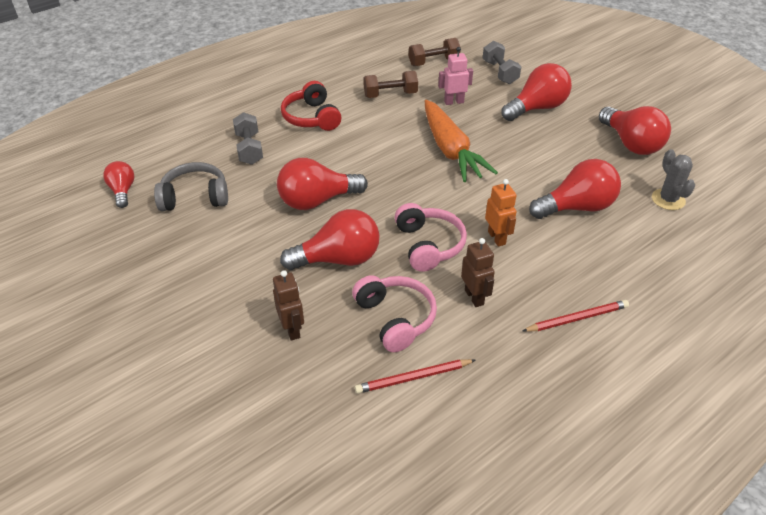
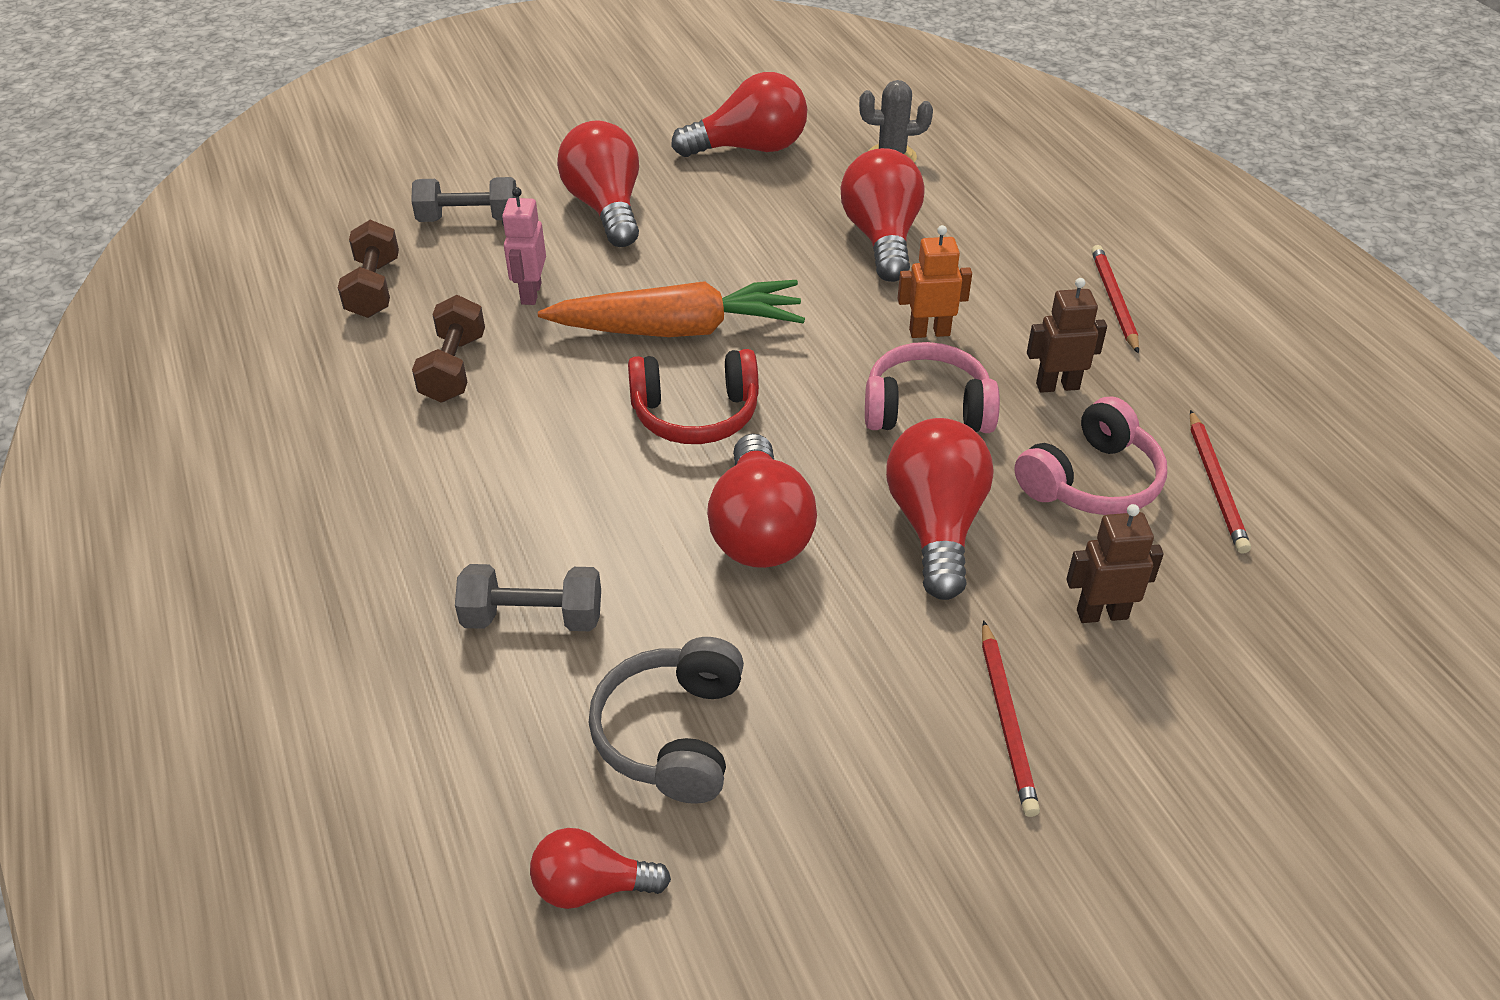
camera: 75 degrees left, 0 degrees up
red headphones [281,81,341,131] -> red headphones moved to [628,349,759,444]
pink headphones [352,275,437,352] -> pink headphones turned 150 degrees clockwise [1015,396,1167,515]
none -> red pencil [982,620,1040,817]

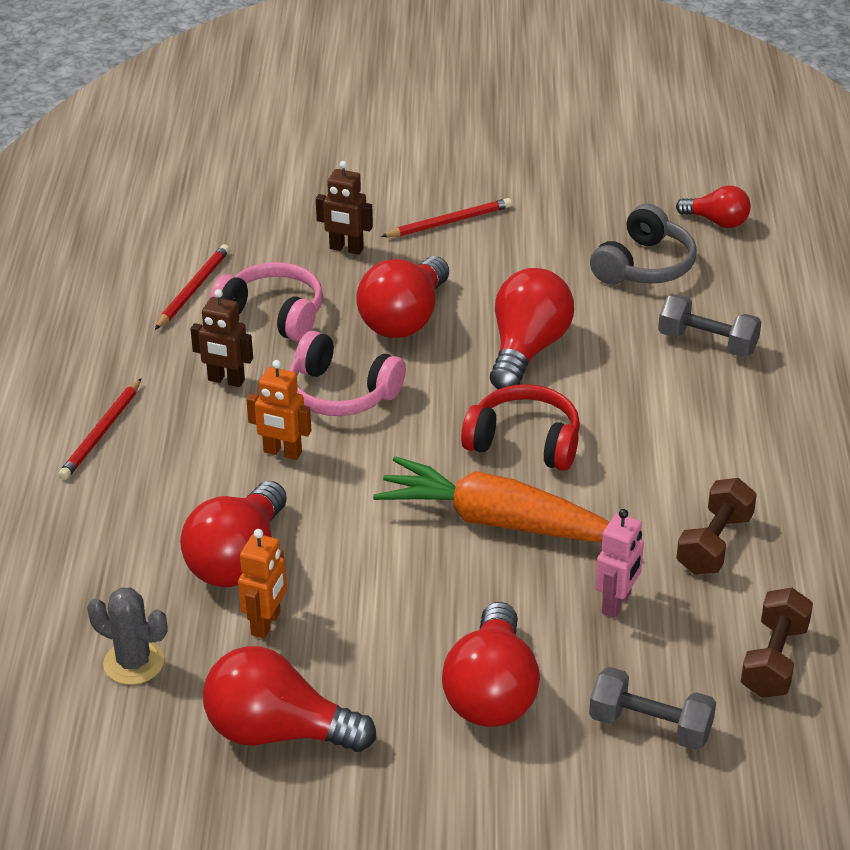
camera: 155 degrees left, 5 degrees down
red pencil [982,620,1040,817] -> red pencil turned 45 degrees clockwise [381,198,512,237]
pink headphones [1015,396,1167,515] -> pink headphones turned 45 degrees clockwise [209,262,323,342]
none -> orange robot [238,529,287,638]

